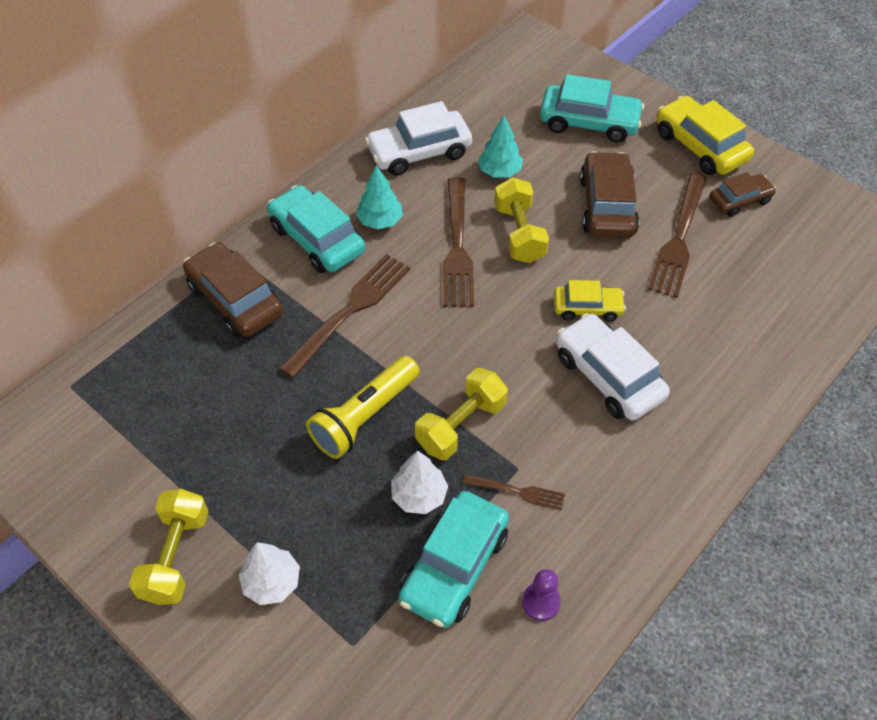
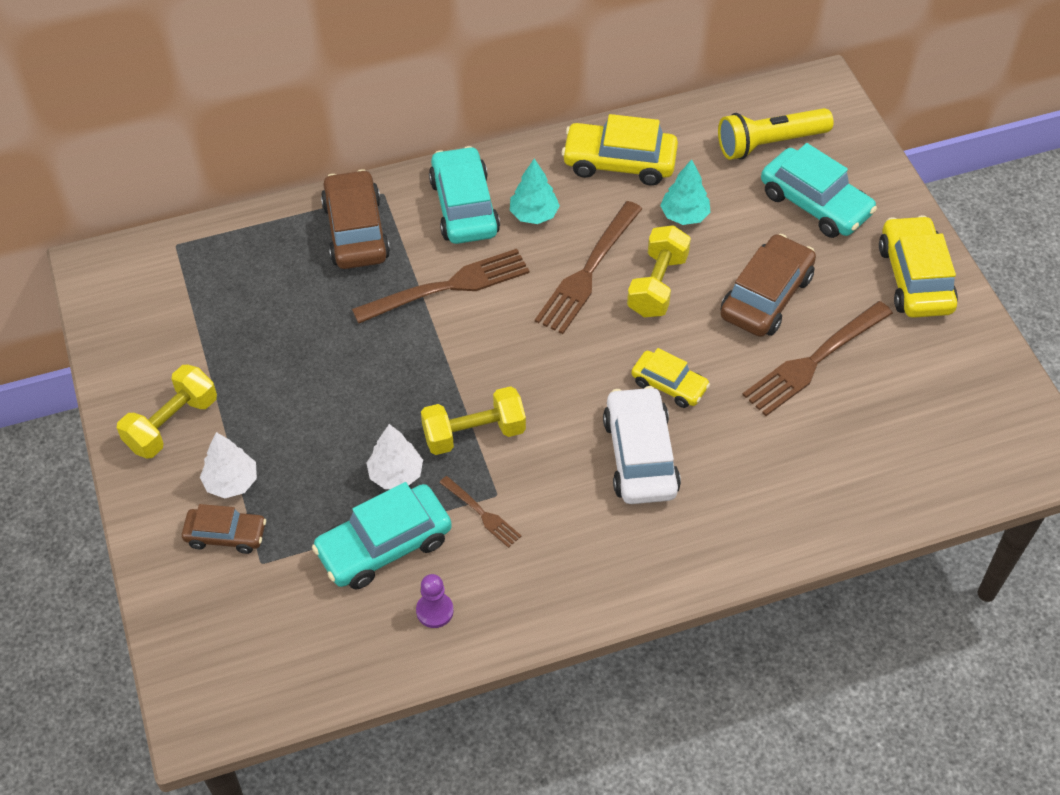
camera: 30 degrees right, 0 degrees up
yellow flashlight [306,356,420,459] -> yellow flashlight moved to [718,108,834,160]
white car [365,101,472,176] -> yellow car [562,114,678,186]
brown car [709,172,776,217] -> brown car moved to [182,504,266,554]

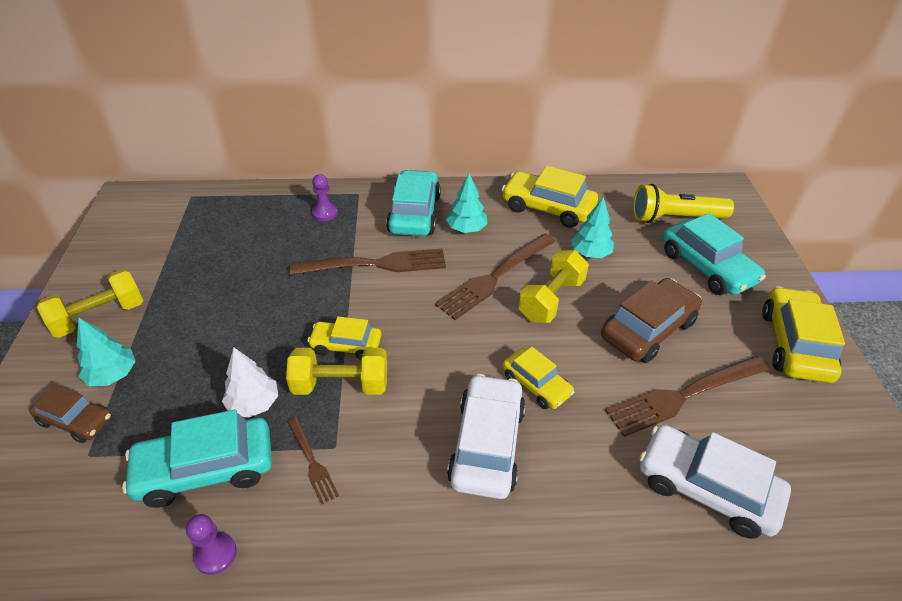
camera: 15 degrees right, 10 degrees down
white tree [200,432,257,498] -> turquoise tree [77,317,136,386]
brown car [321,169,390,269] -> purple pawn [312,174,338,221]
none -> yellow car [308,316,381,360]
none -> white car [639,425,791,539]

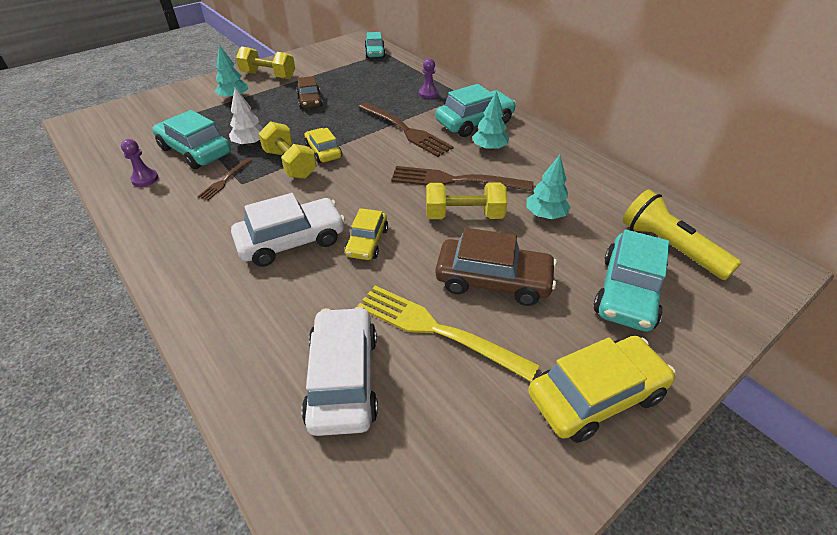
camera: 55 degrees right, 0 degrees up
brown car [29,384,112,443] -> brown car moved to [296,76,323,109]
yellow car [501,166,598,228] -> none
brown fork [605,356,770,437] -> yellow fork [357,286,539,382]
none -> turquoise car [365,32,386,58]

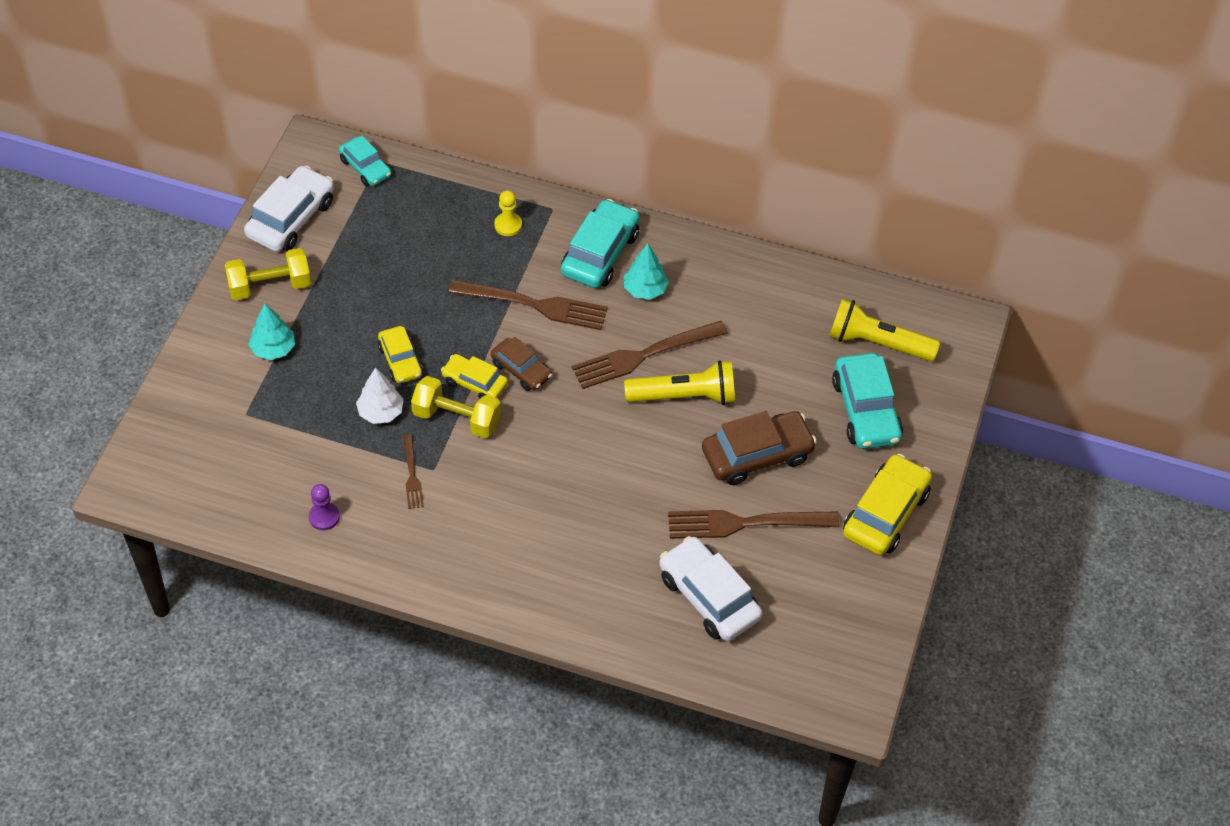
camera: 35 degrees left, 10 degrees up
turquoise car [152,110,231,169] -> none
white car [231,193,345,267] -> white car moved to [244,165,334,252]
brown car [296,76,323,109] -> brown car moved to [491,337,552,391]
yellow car [345,208,388,260] -> yellow car moved to [378,326,423,384]
yellow fork [357,286,539,382] -> brown fork [668,510,839,539]
purple pawn [419,58,439,99] -> yellow pawn [494,190,522,236]
yellow dumbbell [426,182,507,219] -> yellow flashlight [624,360,735,405]
turquoise tree [527,155,571,219] -> none

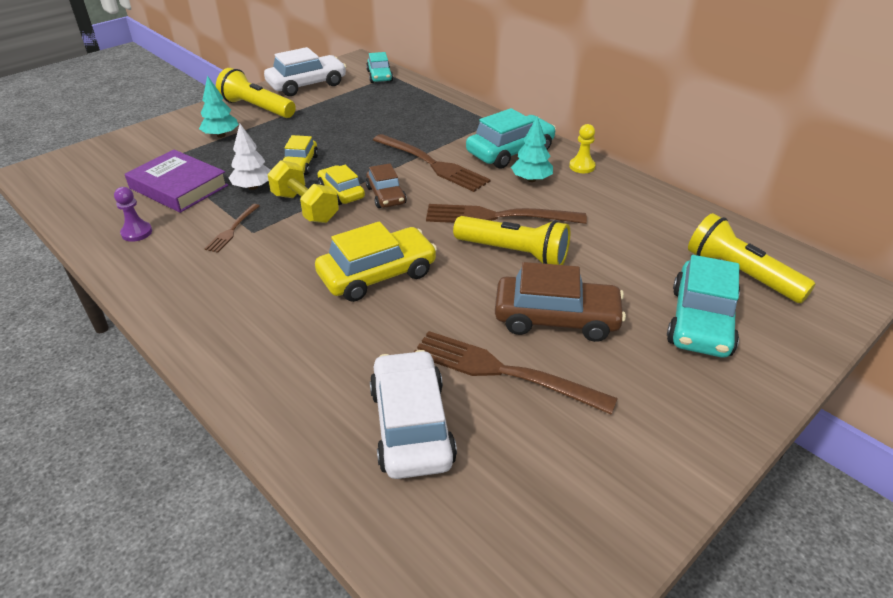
camera: 30 degrees right, 15 degrees down
yellow dumbbell [225,248,311,300] -> yellow flashlight [216,68,296,118]
yellow pawn [494,190,522,236] -> yellow pawn moved to [569,124,596,173]
yellow car [843,454,932,555] -> yellow car moved to [315,221,437,302]
none -> purple book [125,150,228,213]

